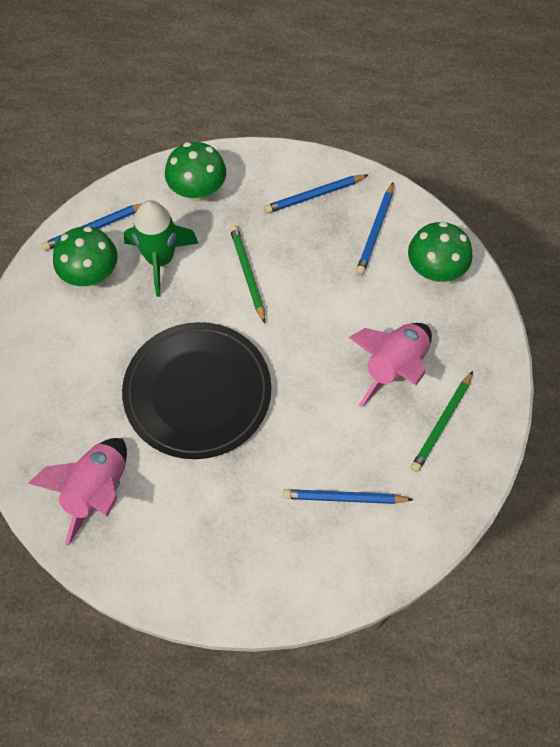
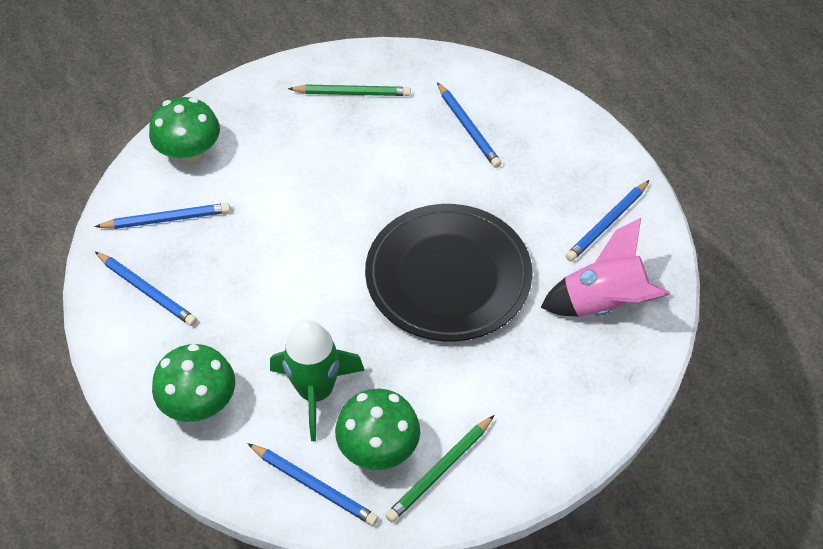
camera: 120 degrees left, 10 degrees down
green pencil [230,225,265,323] -> green pencil moved to [385,415,494,523]
pink rocket [348,323,432,407] -> none
none -> blue pencil [566,180,650,262]

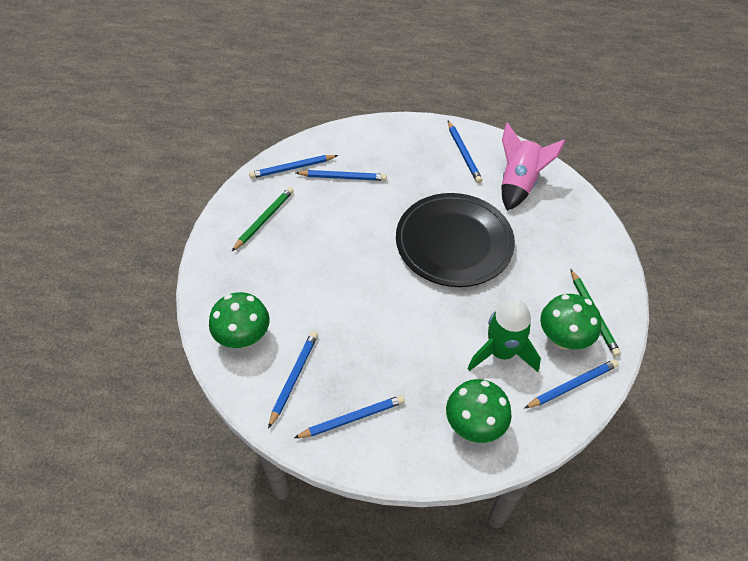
camera: 60 degrees left, 0 degrees up
none -> blue pencil [249,155,338,178]

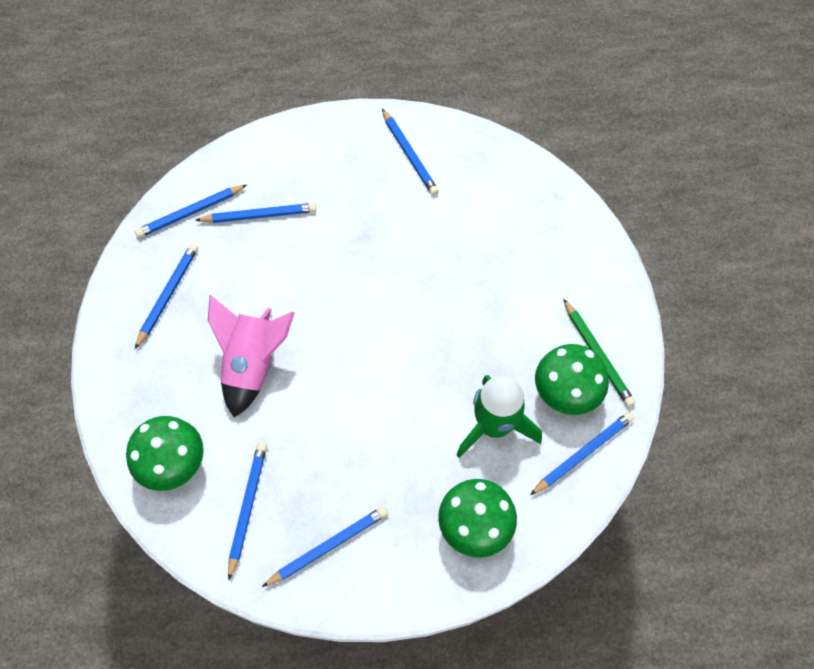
camera: 10 degrees left, 10 degrees up
green pencil [232,187,294,251] -> blue pencil [135,243,198,349]
black plate [396,193,515,287] -> none
pink rocket [501,122,566,211] -> pink rocket moved to [208,295,295,418]

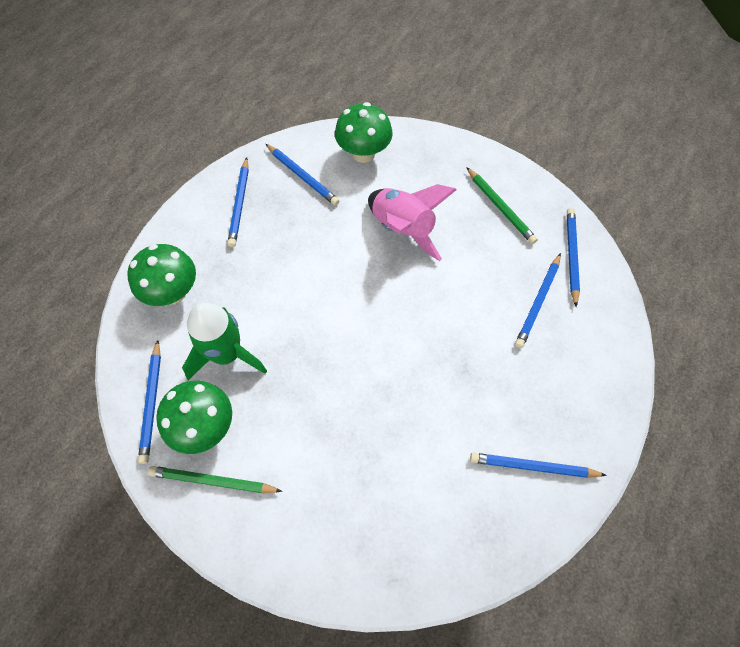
camera: 125 degrees right, 0 degrees up
blue pencil [135,243,198,349] -> green pencil [466,167,538,244]

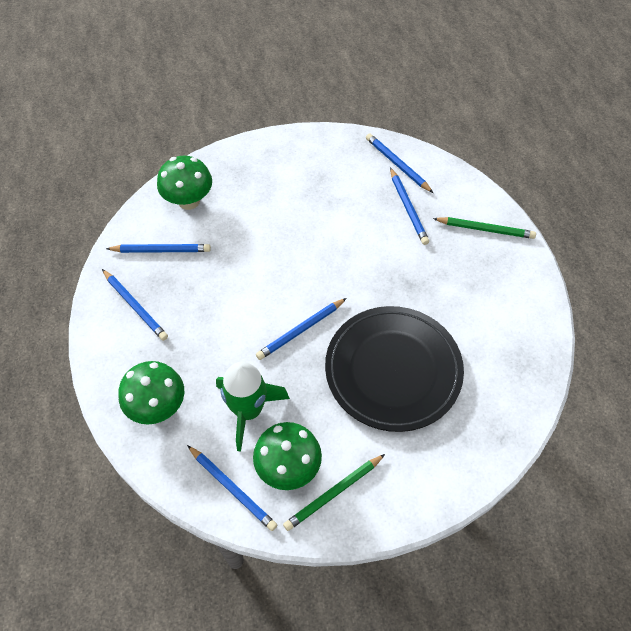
camera: 45 degrees left, 5 degrees down
pink rocket [368,184,456,261] -> none
green pencil [466,167,538,244] -> green pencil moved to [433,217,536,239]
blue pencil [470,453,607,478] -> blue pencil moved to [256,298,347,360]
none -> black plate [325,306,464,432]

